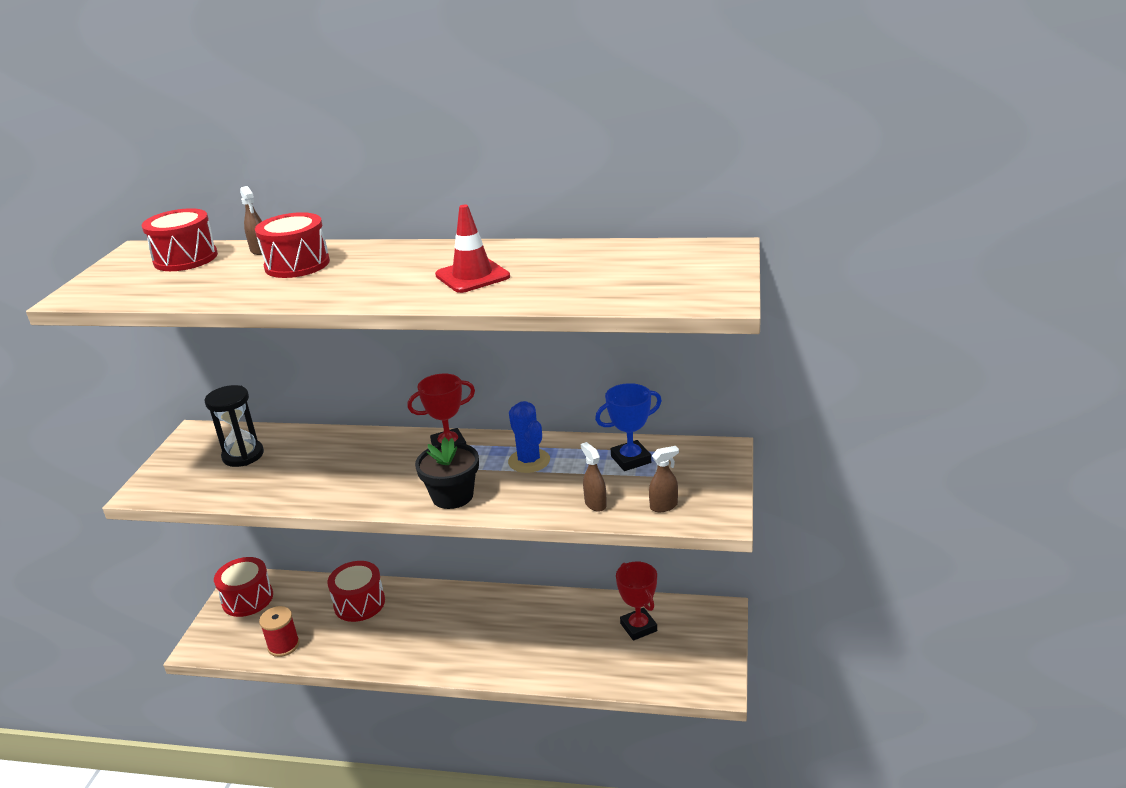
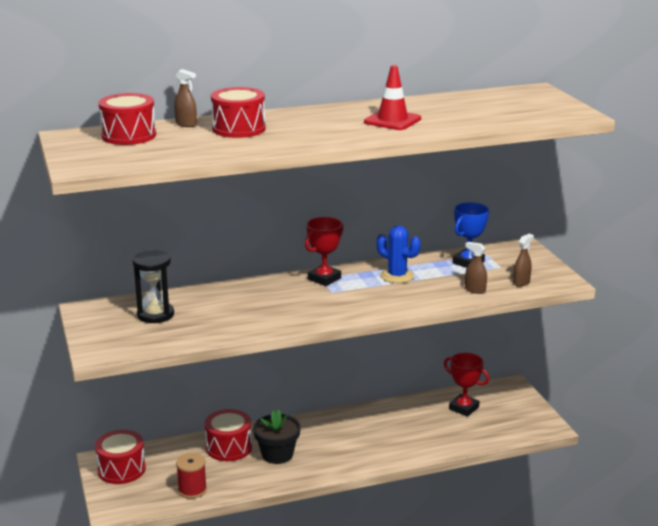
camera: 30 degrees left, 5 degrees down
black flower pot [415,437,479,509] -> black flower pot moved to [253,410,301,464]

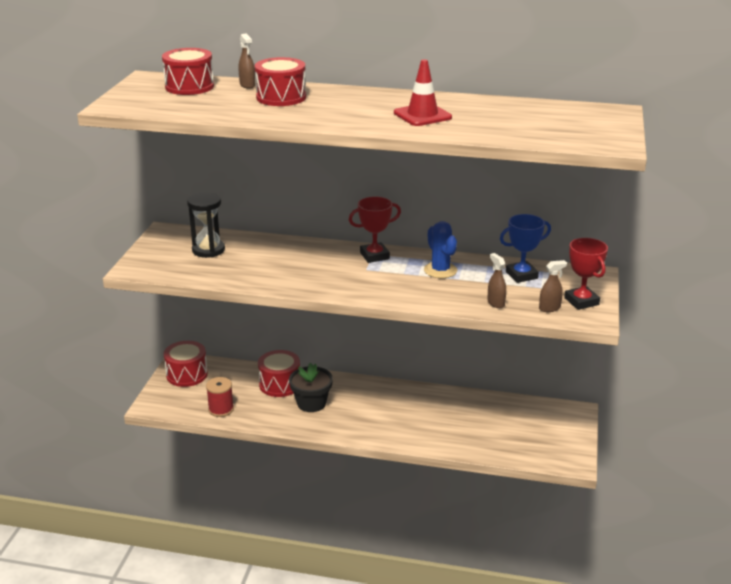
camera: 30 degrees right, 5 degrees up
red trophy [444,353,489,417] -> red trophy moved to [564,238,608,310]

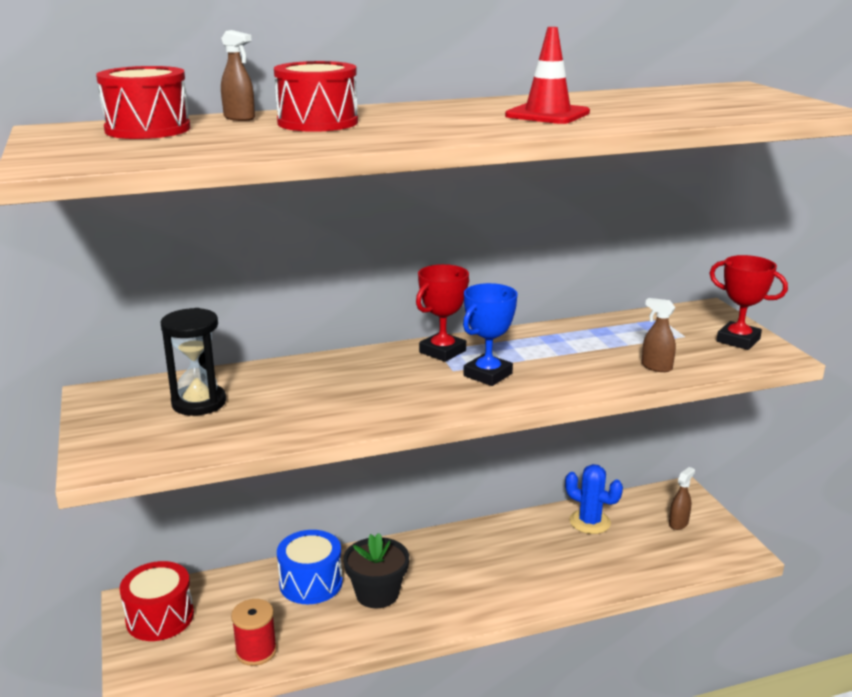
camera: 30 degrees left, 5 degrees down
red drum [258,350,300,397] -> blue drum [277,530,343,604]
blue cactus [424,221,457,278] -> blue cactus moved to [565,464,623,534]
blue trophy [500,214,551,283] -> blue trophy moved to [463,283,518,386]
brown spray bottle [539,260,567,312] -> brown spray bottle moved to [669,467,695,530]

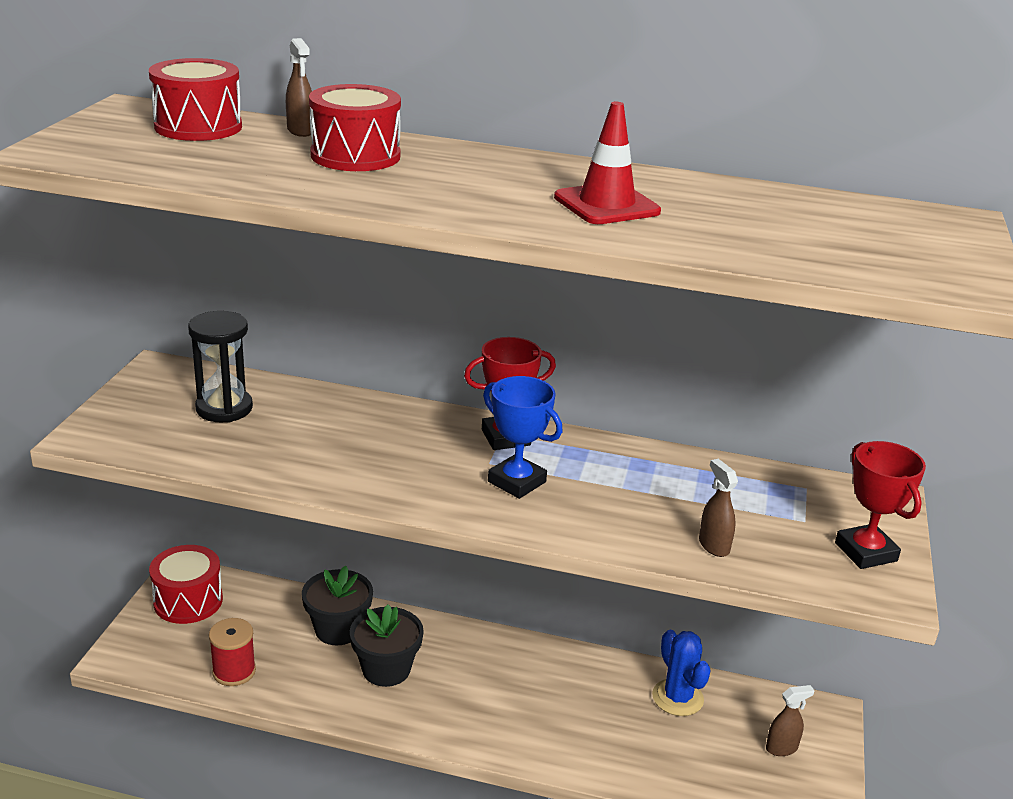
camera: 30 degrees right, 5 degrees up
blue drum [277,530,343,604] -> black flower pot [302,566,373,645]
blue trophy [463,283,518,386] -> blue trophy turned 60 degrees clockwise [483,376,562,499]

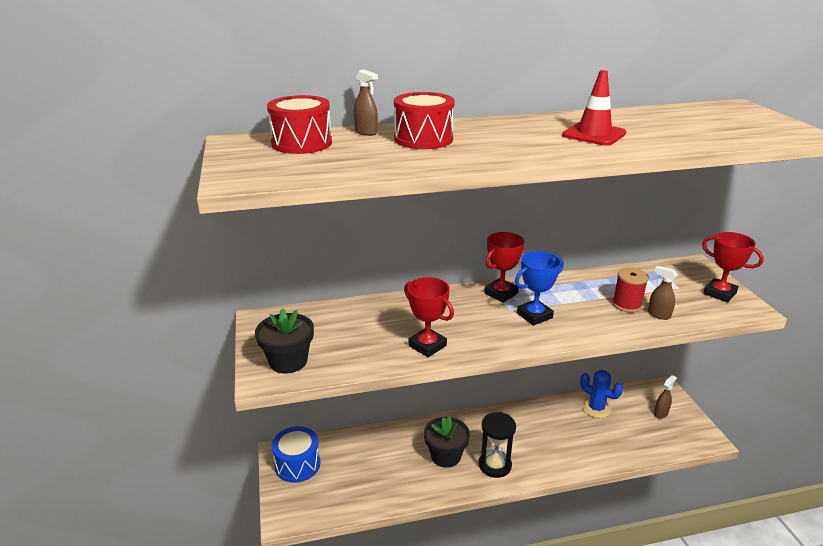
camera: 25 degrees left, 0 degrees up
red drum [149,545,223,624] -> blue drum [272,426,320,483]
black hourglass [188,311,253,422] -> black hourglass moved to [479,412,516,478]
red spool [209,618,256,686] -> red spool moved to [612,267,649,313]
black flower pot [302,566,373,645] -> black flower pot moved to [255,308,314,373]
blue trophy [483,376,562,499] -> blue trophy turned 45 degrees counterclockwise [515,251,564,325]
none -> red trophy [404,277,454,357]

